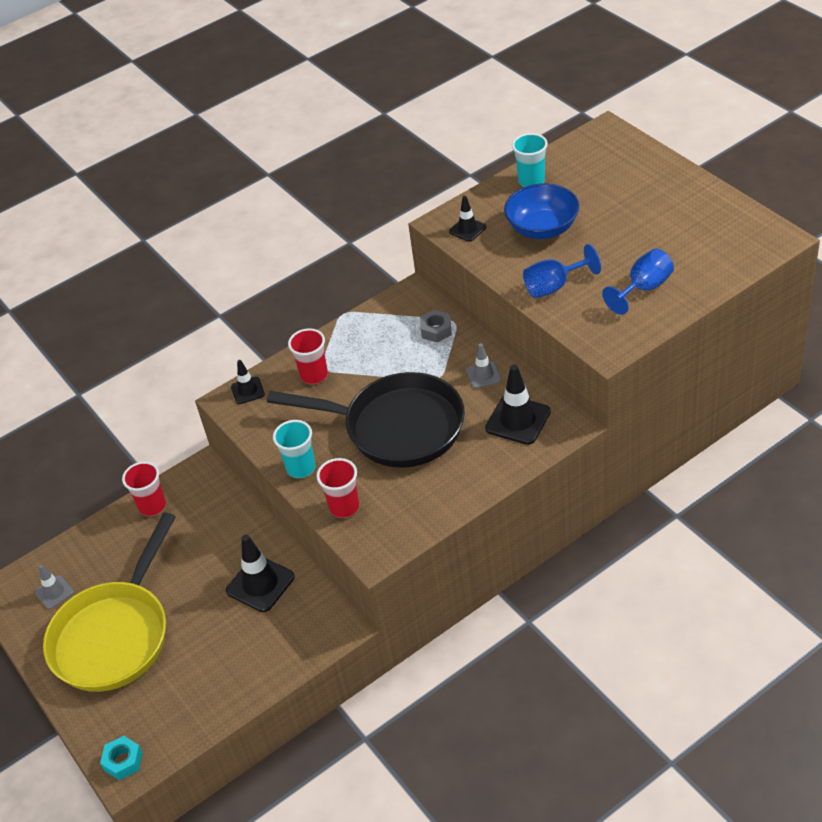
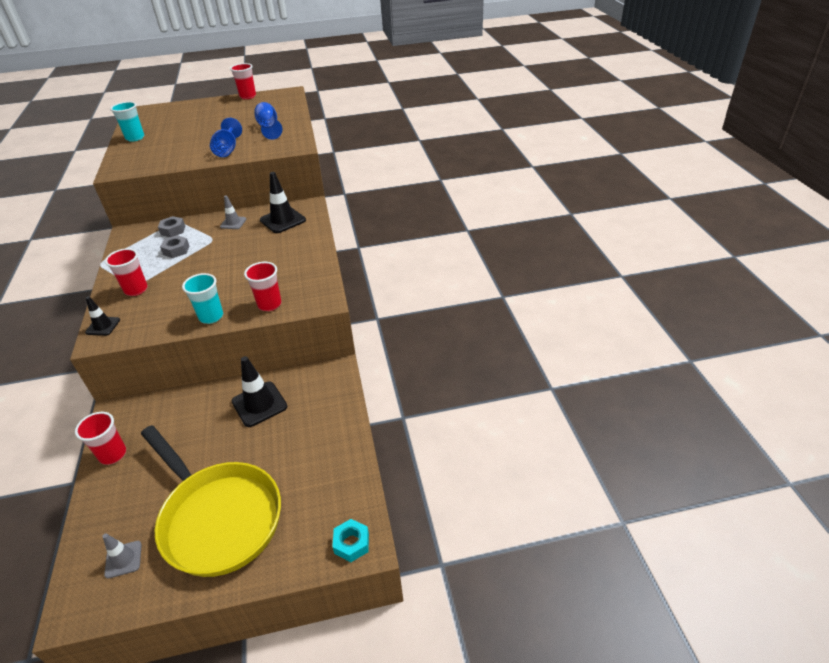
camera: 70 degrees left, 5 degrees down
black pan [267,372,465,468] -> none
black traffic cone [449,196,486,242] -> none
blue bowl [504,184,579,239] -> none
none -> grey nut [160,235,190,258]
none -> red cup [230,63,256,99]

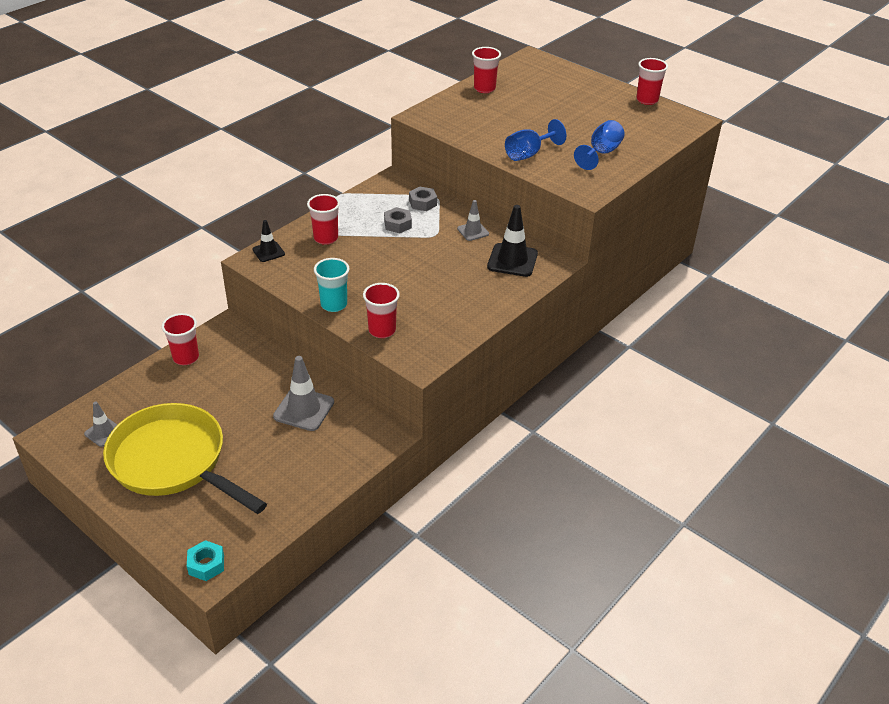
camera: 50 degrees right, 0 degrees up
turquoise cup [110,101,144,142] -> red cup [472,47,501,93]
yellow pan [141,425,281,577] -> yellow pan turned 120 degrees clockwise [103,403,267,514]
black traffic cone [232,356,287,427] -> grey traffic cone [273,356,334,431]

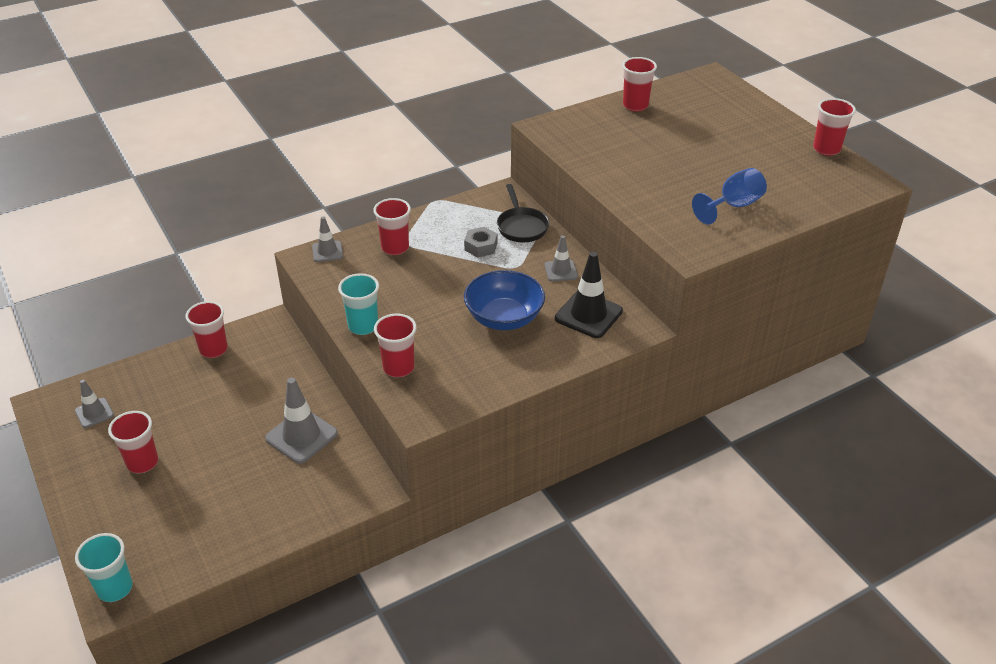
camera: 20 degrees right, 0 degrees up
yellow pan [103,403,267,514] -> red cup [108,411,158,473]
turquoise nut [187,540,224,581] -> turquoise cup [75,533,133,602]
black traffic cone [252,220,285,262] -> grey traffic cone [312,216,343,262]
grey nut [409,187,437,211] -> black pan [497,184,549,242]
blue goblet [505,119,566,161] -> none
none -> blue bowl [464,270,545,330]

